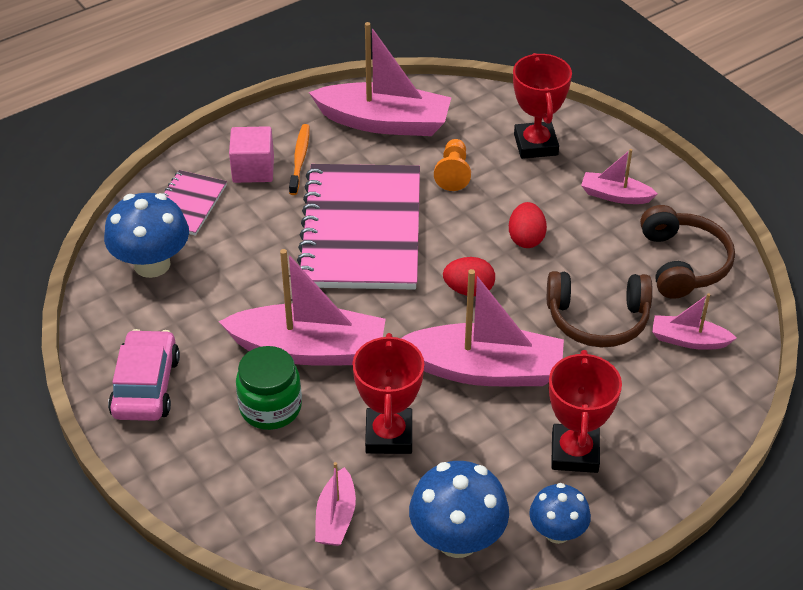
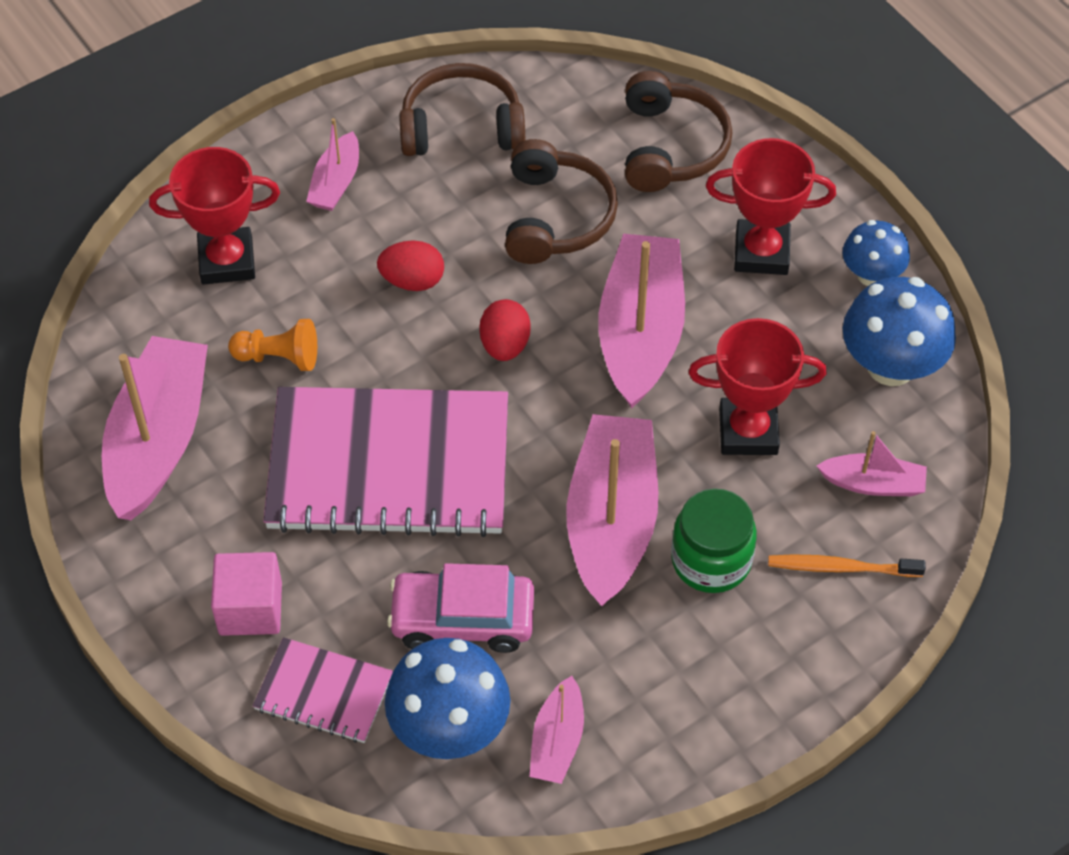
camera: 90 degrees left, 10 degrees up
pink car [108,329,180,421] -> pink car moved to [387,563,534,653]
orange toothbrush [289,124,310,195] -> orange toothbrush moved to [768,555,926,577]
pink boat [652,293,737,350] -> pink boat moved to [530,676,584,784]
none -> brown headphones [625,71,733,192]

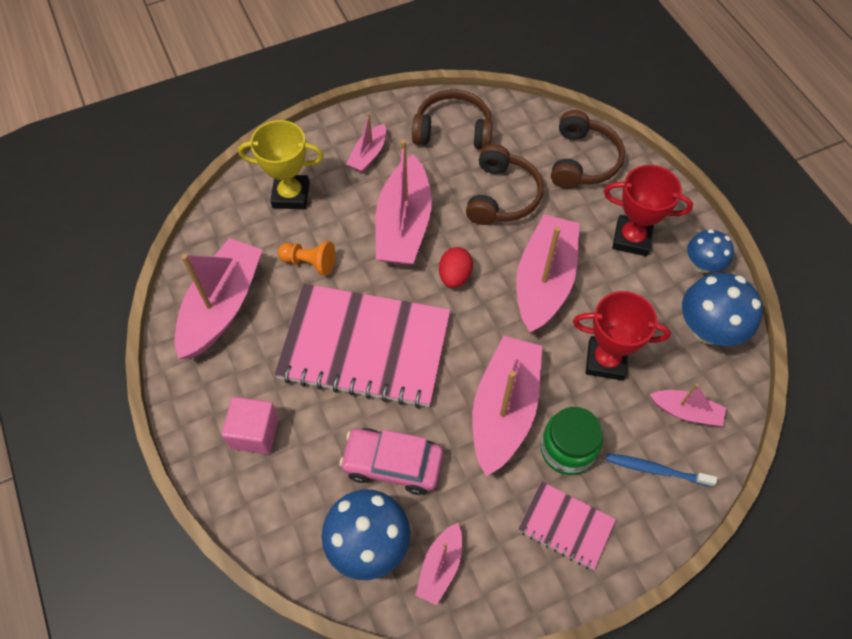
camera: 10 degrees right, 5 degrees up
red trophy [149,147,280,285] -> yellow trophy [238,120,324,209]
pink notebook [253,637,393,743] -> pink notebook moved to [518,481,616,570]
red egg [377,241,444,291] -> pink boat [375,139,432,265]
orange toothbrush [768,555,926,577] -> blue toothbrush [606,453,717,487]

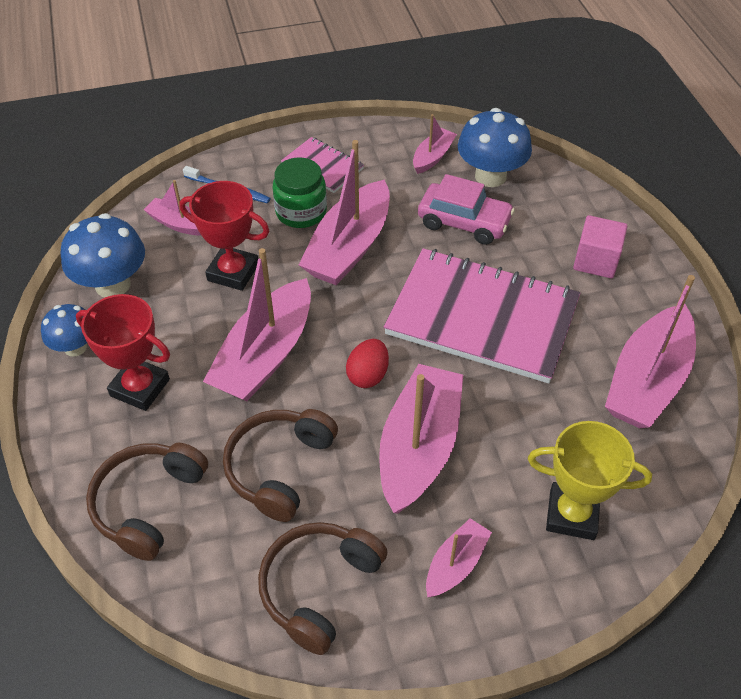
camera: 170 degrees left, 10 degrees down
orange pawn [278,241,335,275] -> none
brown headphones [412,89,493,149] -> brown headphones turned 105 degrees clockwise [258,522,387,655]

